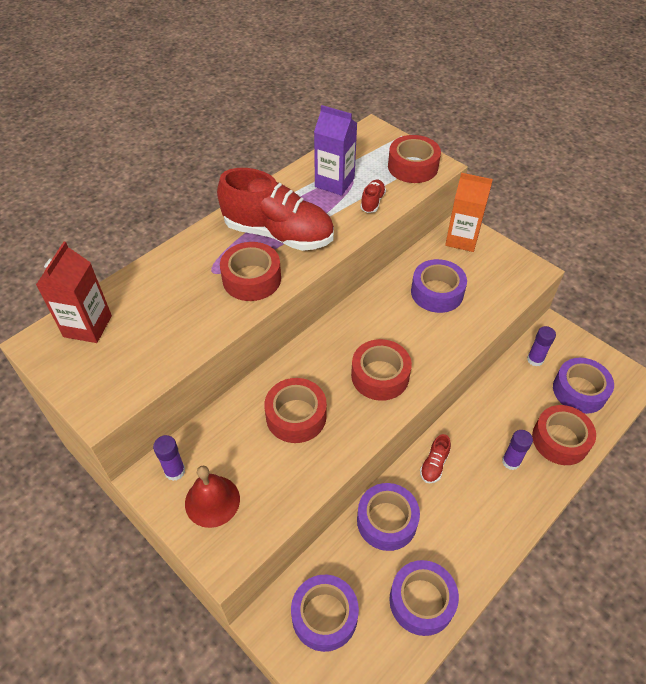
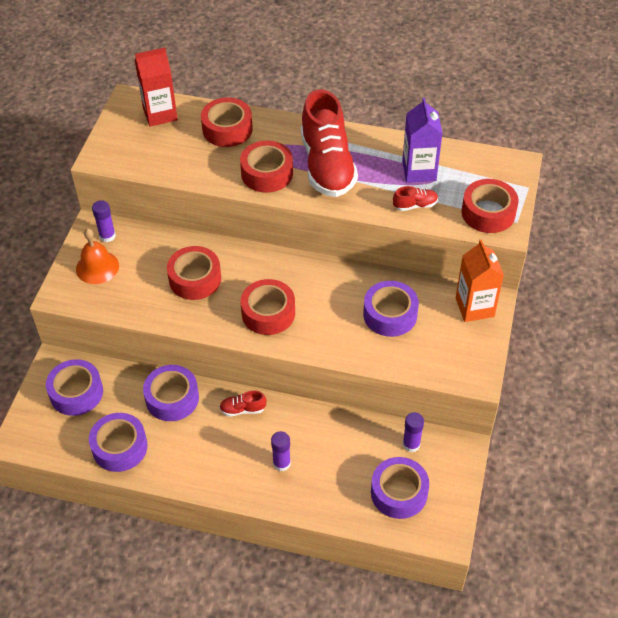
camera: 60 degrees right, 0 degrees up
red bell [185,466,240,528] -> orange bell [76,228,119,284]
red tape [532,405,596,465] -> red tape moved to [201,98,253,147]

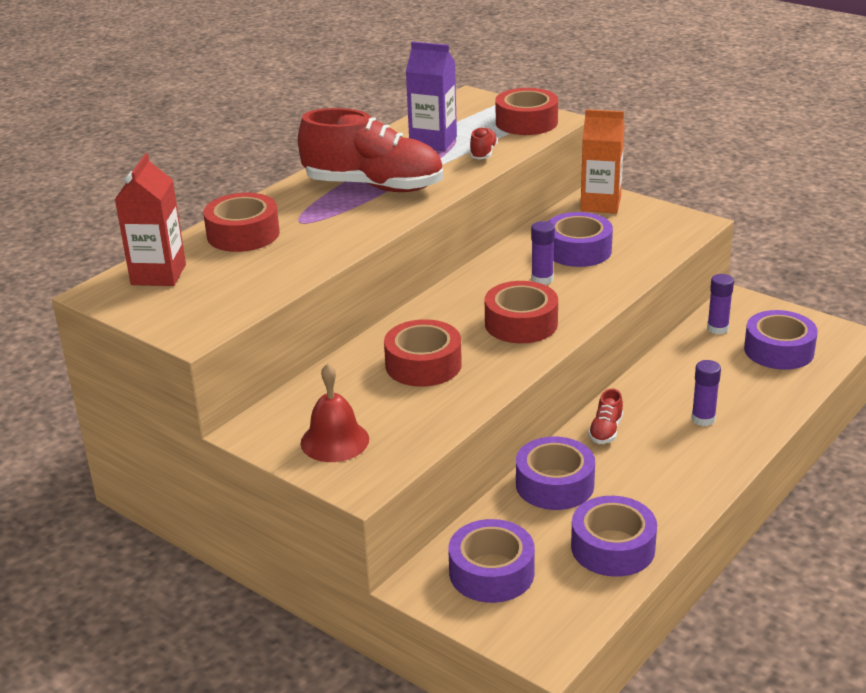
camera: 65 degrees left, 20 degrees down
orange bell [76,228,119,284] -> red bell [301,363,369,462]
purple glue stick [92,200,116,242] -> purple glue stick moved to [531,221,555,285]
red tape [240,141,293,193] -> none

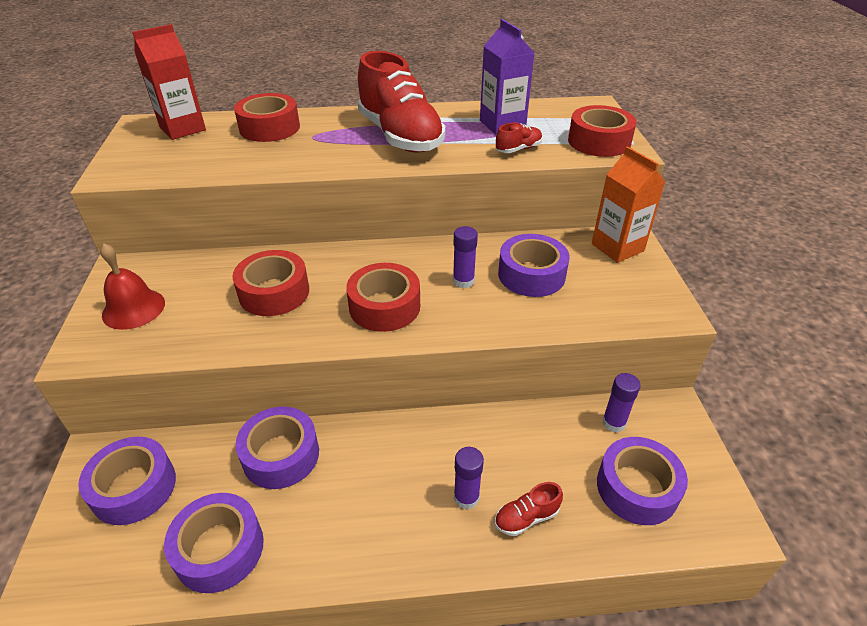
camera: 45 degrees right, 10 degrees up
red shoe [588,389,623,444] -> red shoe moved to [495,482,563,536]

